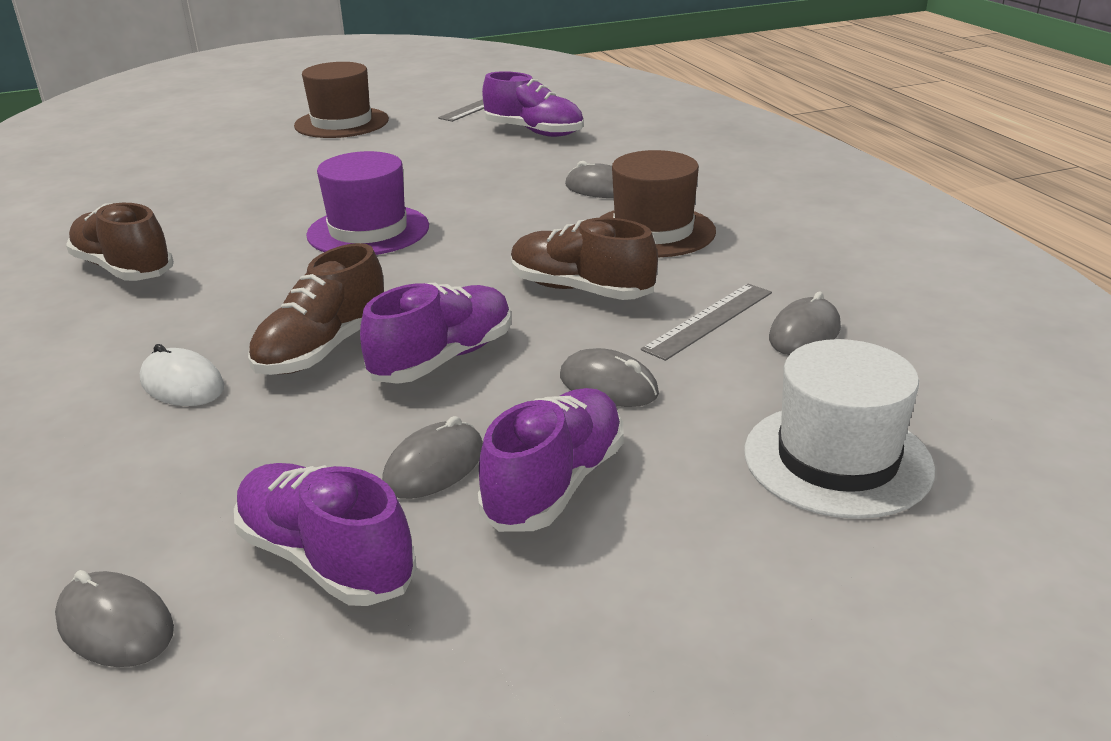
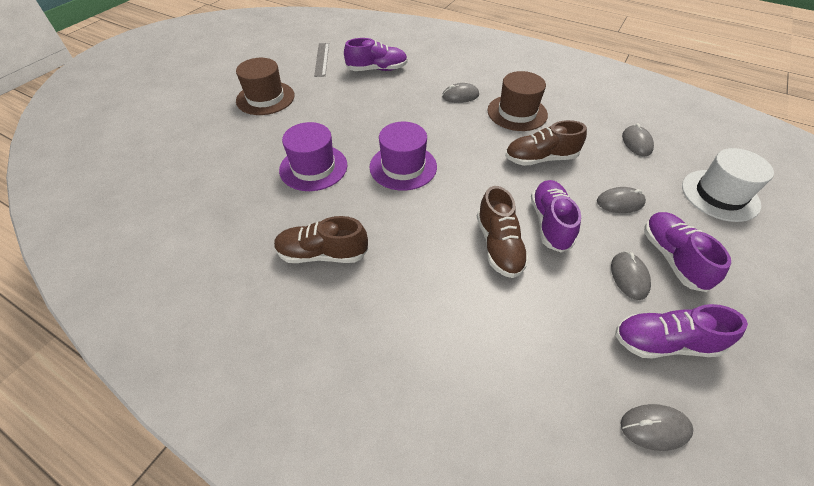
camera: 40 degrees left, 20 degrees up
white mouse [140,344,224,406] -> none
grey ruler [641,283,772,361] -> none
none -> purple hat [279,122,347,191]

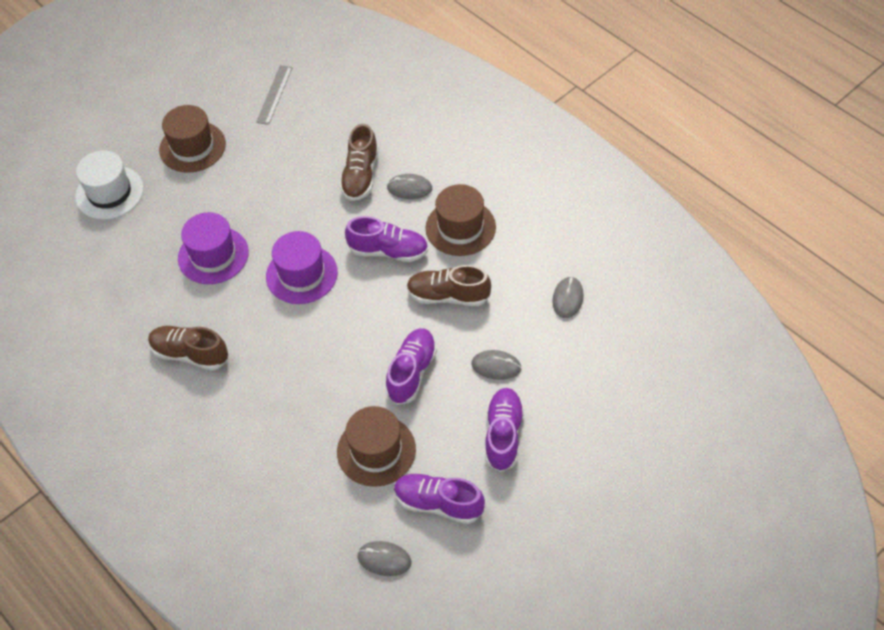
camera: 20 degrees right, 5 degrees up
purple shoe [344,38,408,71] -> purple shoe moved to [345,216,428,262]
brown shoe [477,186,529,278] -> brown shoe moved to [339,124,379,201]
grey mouse [611,251,651,300] -> none
white hat [682,148,774,222] -> white hat moved to [75,150,144,220]
none -> brown hat [337,406,416,487]

